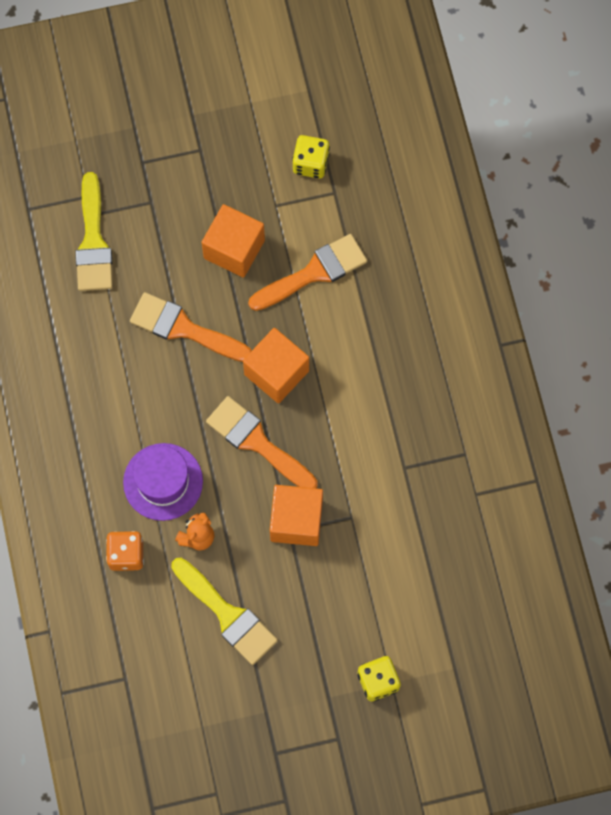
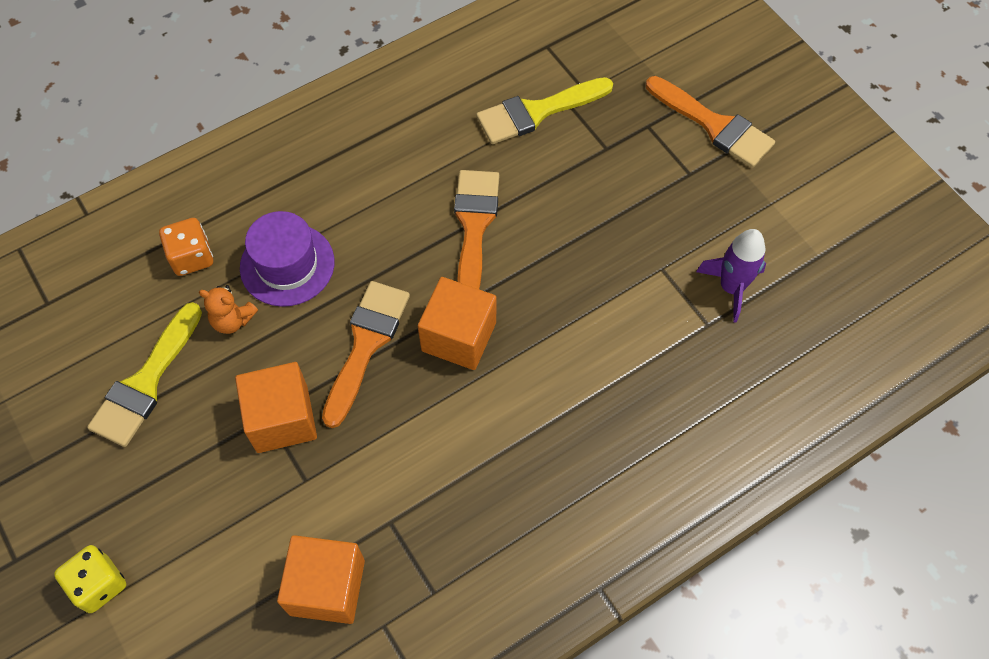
camera: 70 degrees right, 10 degrees down
orange cube [201,204,265,278] -> orange cube moved to [277,535,365,624]
orange brush [248,234,367,311] -> orange brush moved to [646,76,775,168]
yellow dice [292,135,330,179] -> purple rocket [696,229,766,322]

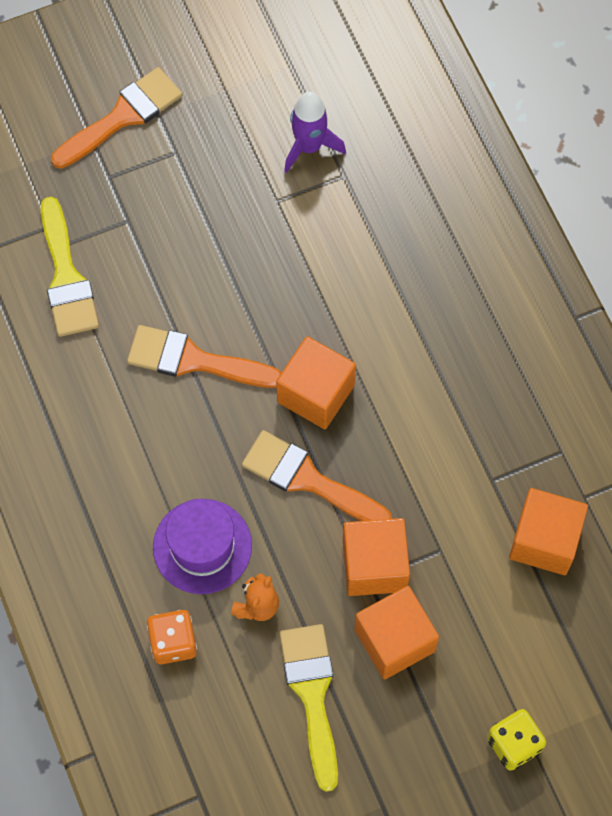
camera: 80 degrees left, 5 degrees up
yellow brush [87,302,202,447] -> yellow brush turned 135 degrees counterclockwise [279,624,338,792]
none -> orange cube [355,586,439,679]

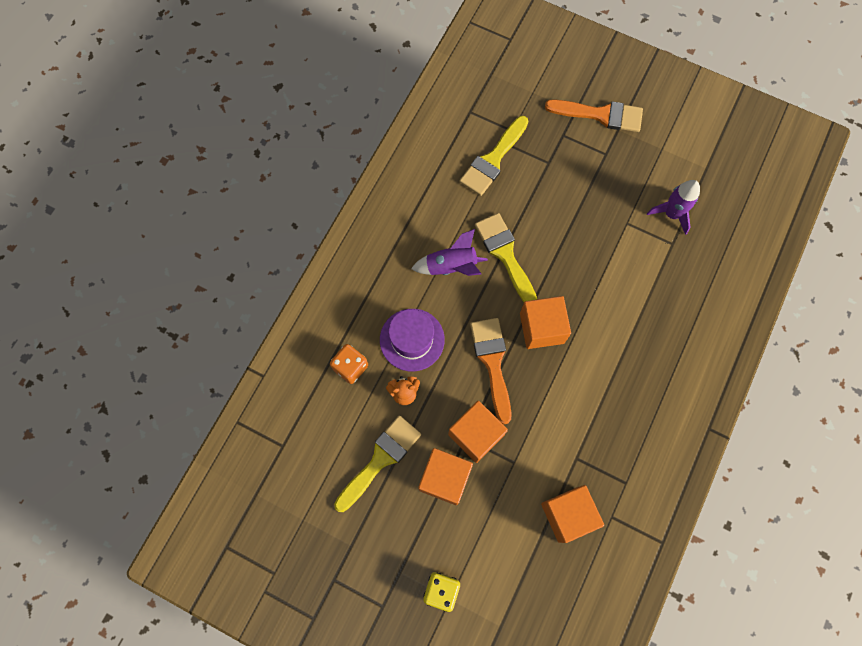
camera: 50 degrees right, 5 degrees up
orange brush [127,325,281,388] -> yellow brush [475,213,537,302]
none -> purple rocket [411,229,488,276]

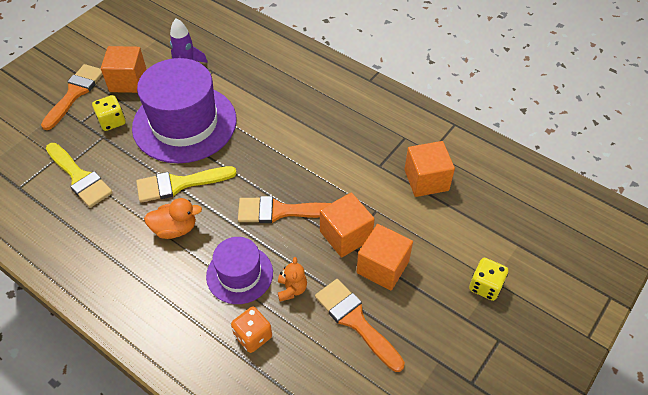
camera: 80 degrees left, 20 degrees down
yellow brush [334,415,421,512] -> orange brush [315,279,405,372]
purple rocket [411,229,488,276] -> orange duck [144,198,202,239]
orange cube [520,296,571,349] -> orange cube moved to [101,46,147,93]
none -> yellow dice [92,95,126,131]
none -> purple hat [132,58,237,163]

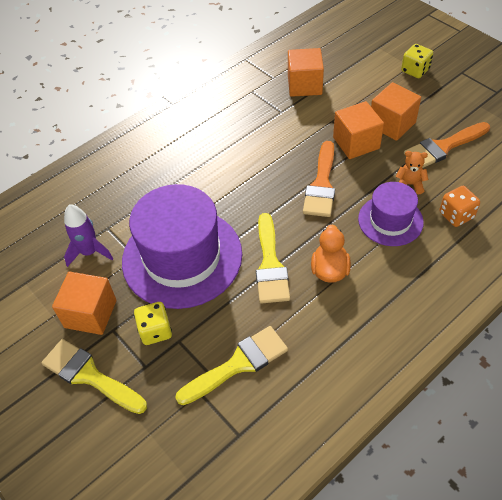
camera: 75 degrees left, 0 degrees up
orange brush [41,64,103,130] -> yellow brush [41,339,147,414]

